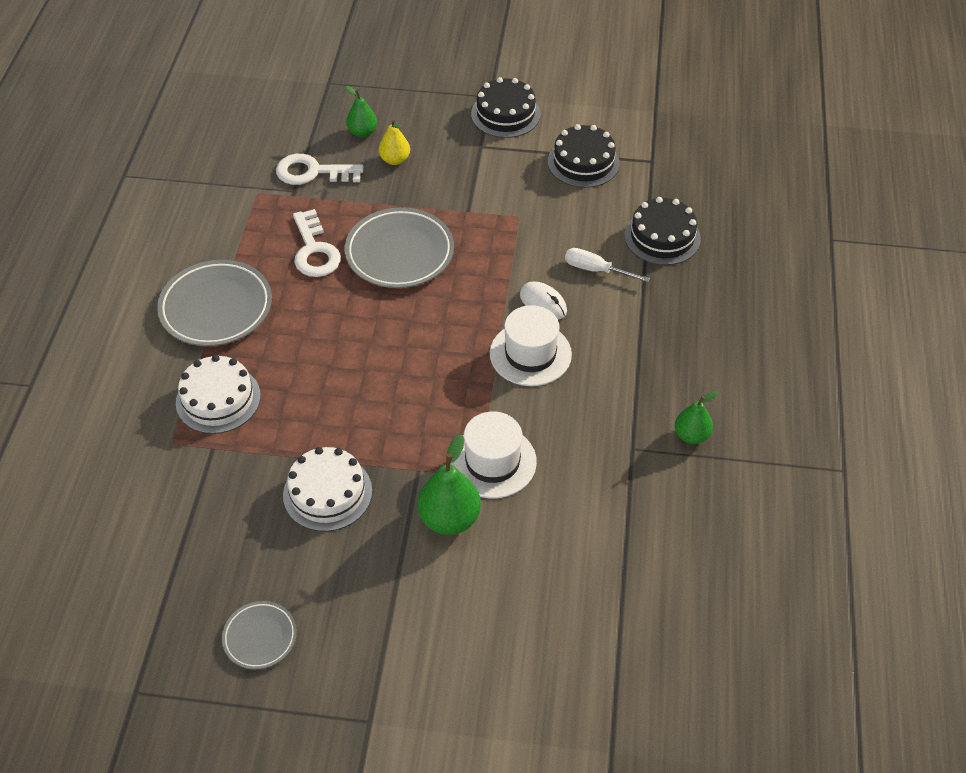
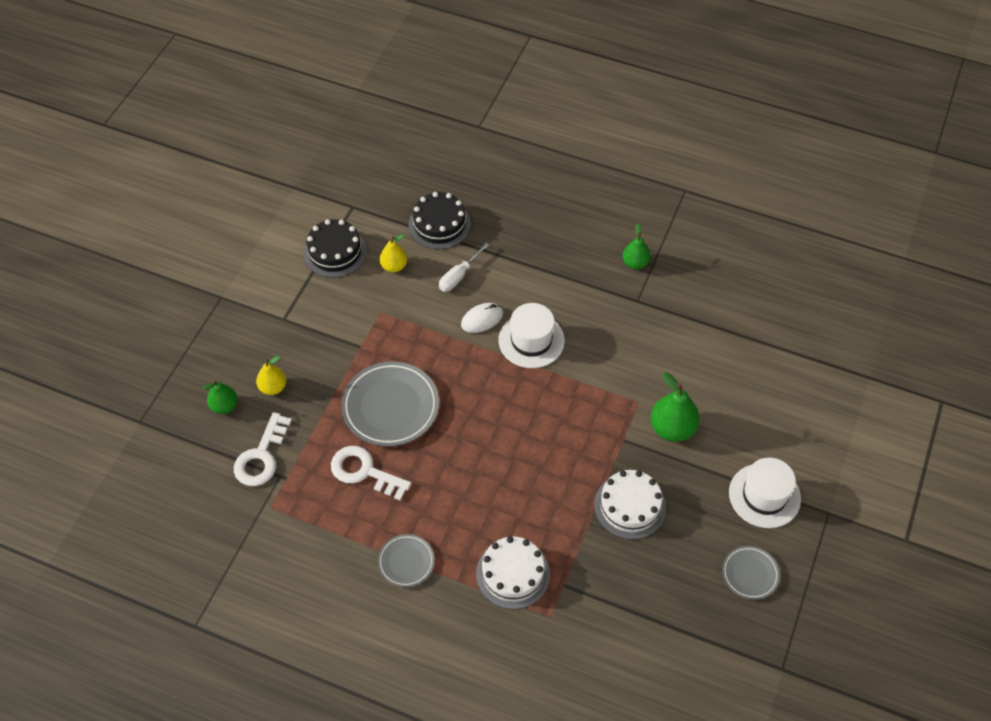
camera: 75 degrees left, 5 degrees up
grey plate [157,260,272,346] -> grey plate [378,534,434,587], size x0.54
white key [293,209,341,277] -> white key turned 150 degrees counterclockwise [331,446,411,501]
white hat [450,412,537,498] -> white hat moved to [729,458,801,528]
black cake [471,77,541,138] -> none
none -> yellow pear [379,234,407,272]

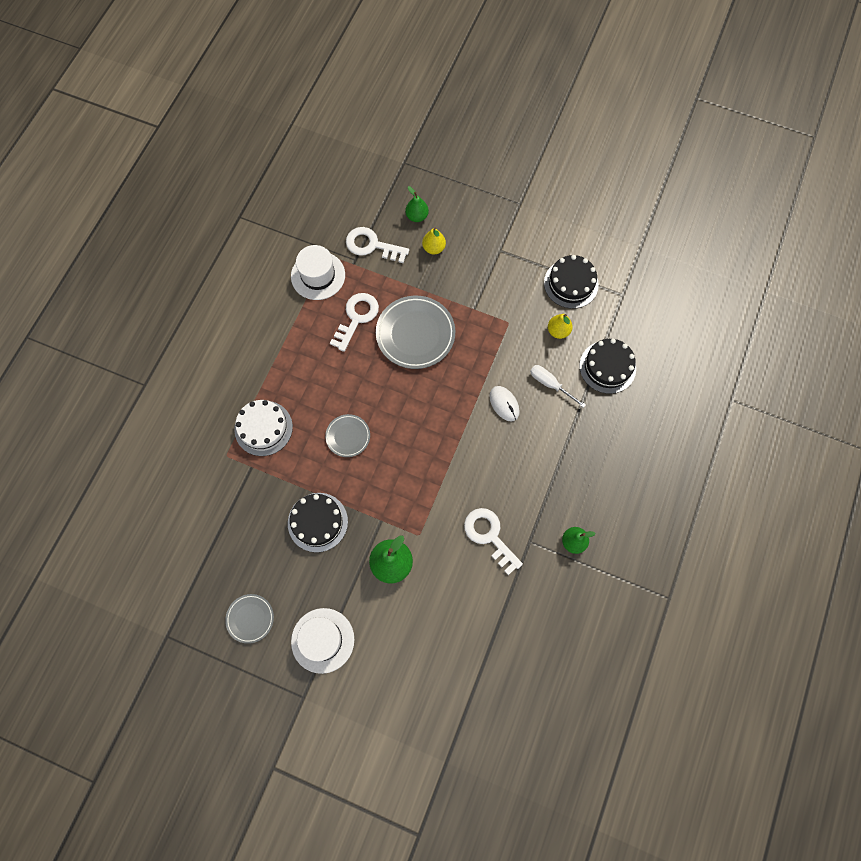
camera: 90 degrees right, 15 degrees up
grey plate [378,534,434,587] -> grey plate moved to [325,414,370,457]
white hat [499,303,565,368] -> white hat moved to [291,245,345,300]
white cake [594,470,666,539] -> black cake [288,493,348,552]
none -> white key [464,508,523,575]

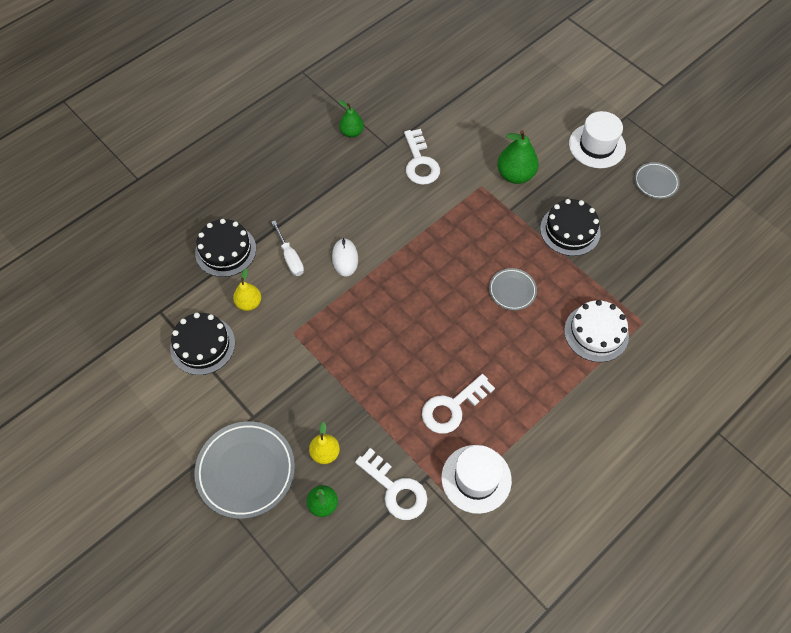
camera: 155 degrees left, 10 degrees down
grey plate [376,296,455,369] -> grey plate moved to [194,421,295,519]

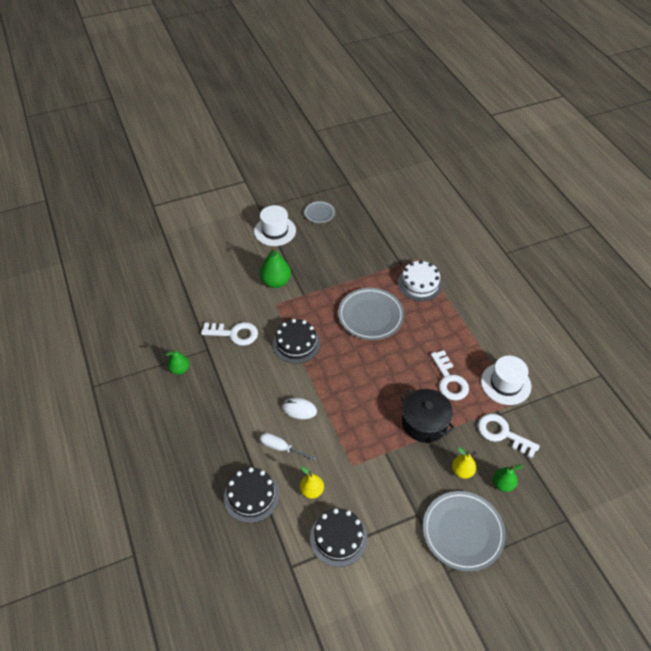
camera: 70 degrees left, 10 degrees down
white screwdriver [271,221,304,276] -> white screwdriver turned 150 degrees counterclockwise [260,433,316,461]
white key [355,448,427,520] -> white key turned 120 degrees counterclockwise [478,414,540,458]
grey plate [489,268,537,310] -> grey plate [338,288,404,340], size x1.85
black cake [540,199,601,256] -> black cake moved to [273,319,320,364]
none -> black pot [400,389,455,443]

